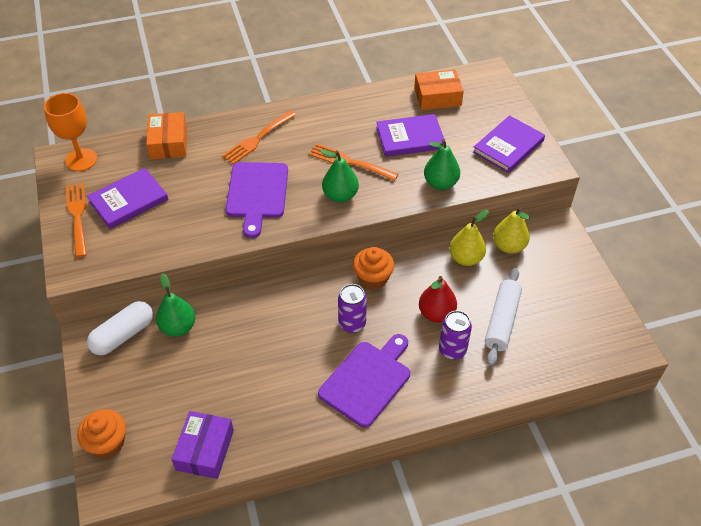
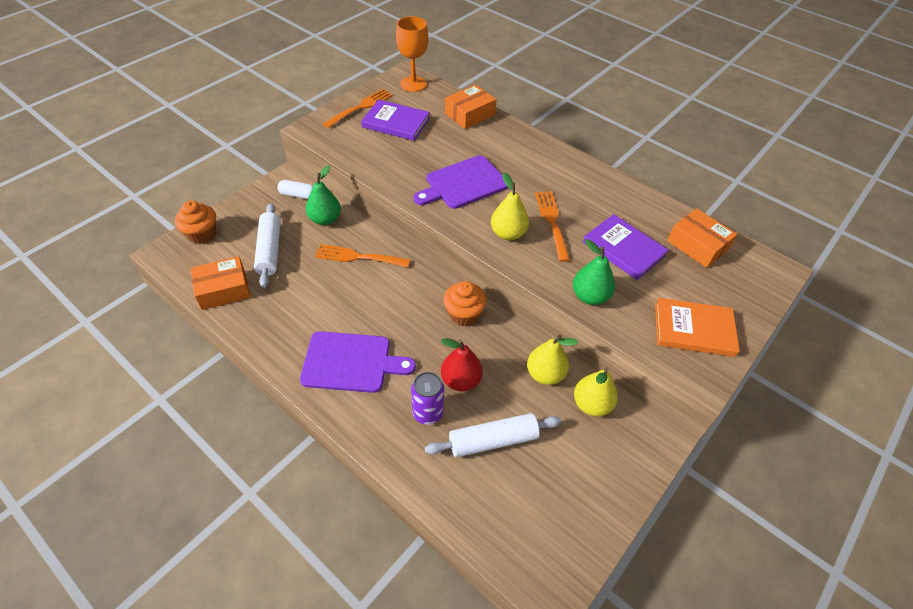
camera: 55 degrees right, 0 degrees up
white capsule [87,301,153,355] -> white capsule [277,180,313,199], size x0.66
purple box [171,411,234,479] -> orange box [190,256,250,310]
orange fork [222,111,296,165] -> orange fork moved to [315,244,410,267]
green pear [321,149,359,203] -> yellow pear [491,173,529,241]
purple can [338,284,367,333] -> none
purple book [473,115,545,173] -> orange book [655,298,740,357]
none -> white rolling pin [254,203,281,288]

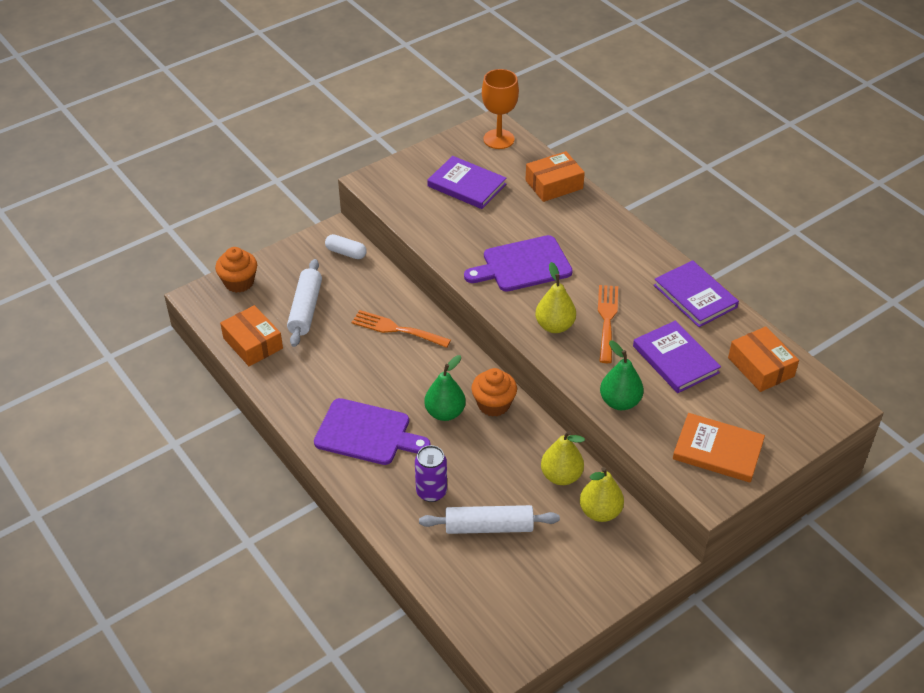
camera: 15 degrees right, 5 degrees down
orange box [190,256,250,310] -> orange box turned 60 degrees clockwise [220,305,283,366]
green pear [306,165,341,225] -> green pear moved to [424,355,466,421]
orange fork [323,89,393,128] -> none
red pear [441,338,483,391] -> none
none -> purple book [654,260,739,327]

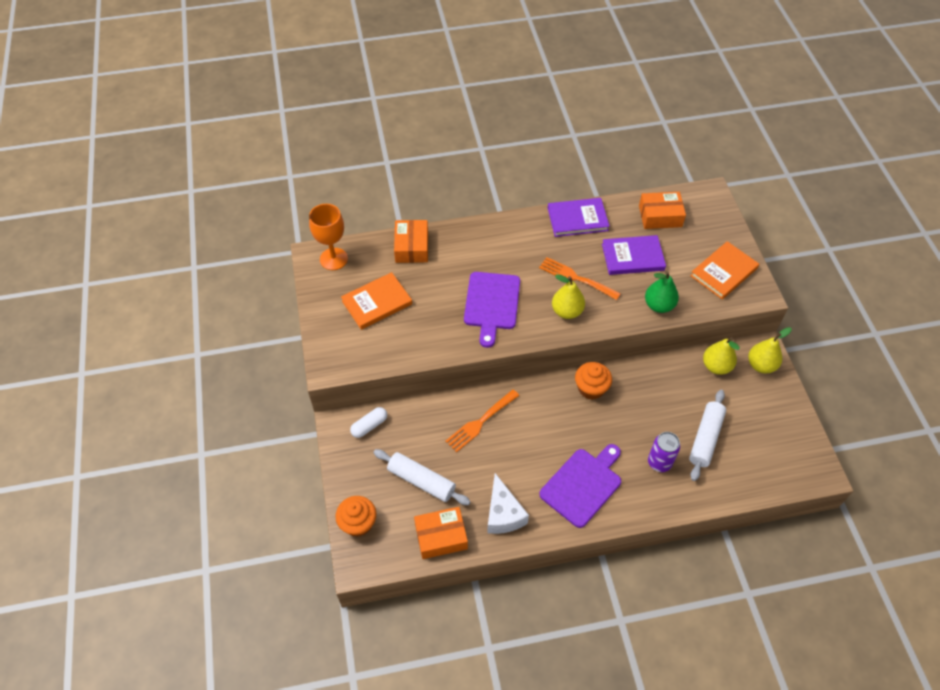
camera: 65 degrees left, 10 degrees up
green pear [424,355,466,421] -> none
purple book [427,156,506,209] -> orange book [341,272,412,330]
yellow pear [541,431,585,485] -> yellow pear moved to [748,327,792,373]
none -> white cheese [487,473,529,534]

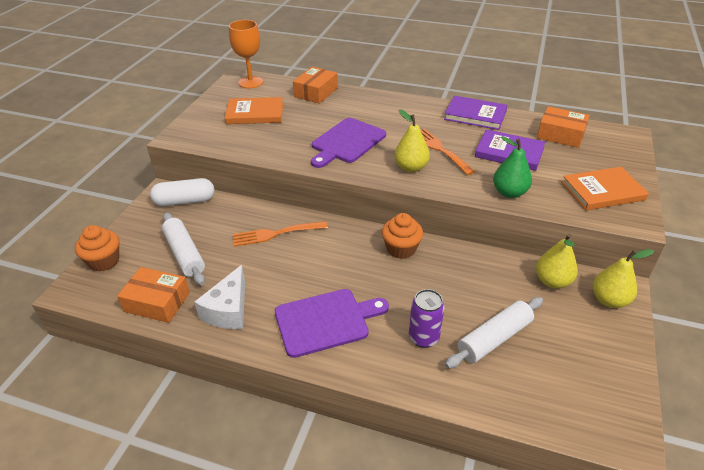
camera: 30 degrees right, 15 degrees down
white capsule [350,407,387,438] -> white capsule [150,178,214,206], size x1.52

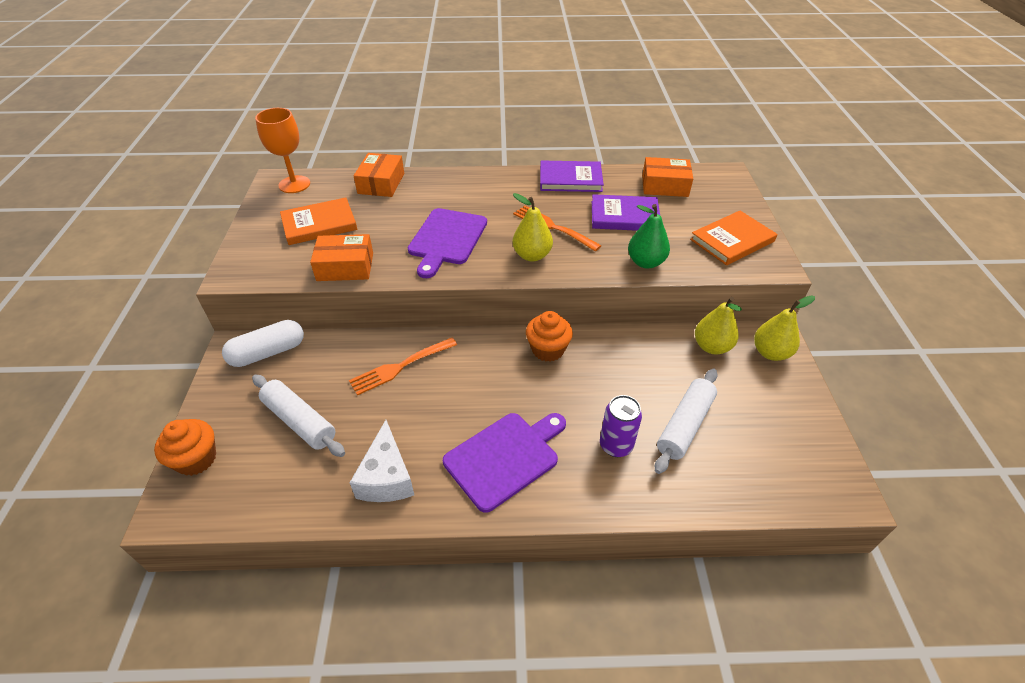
camera: 20 degrees left, 5 degrees up
orange box [117,267,190,323] -> orange box moved to [310,234,373,281]

